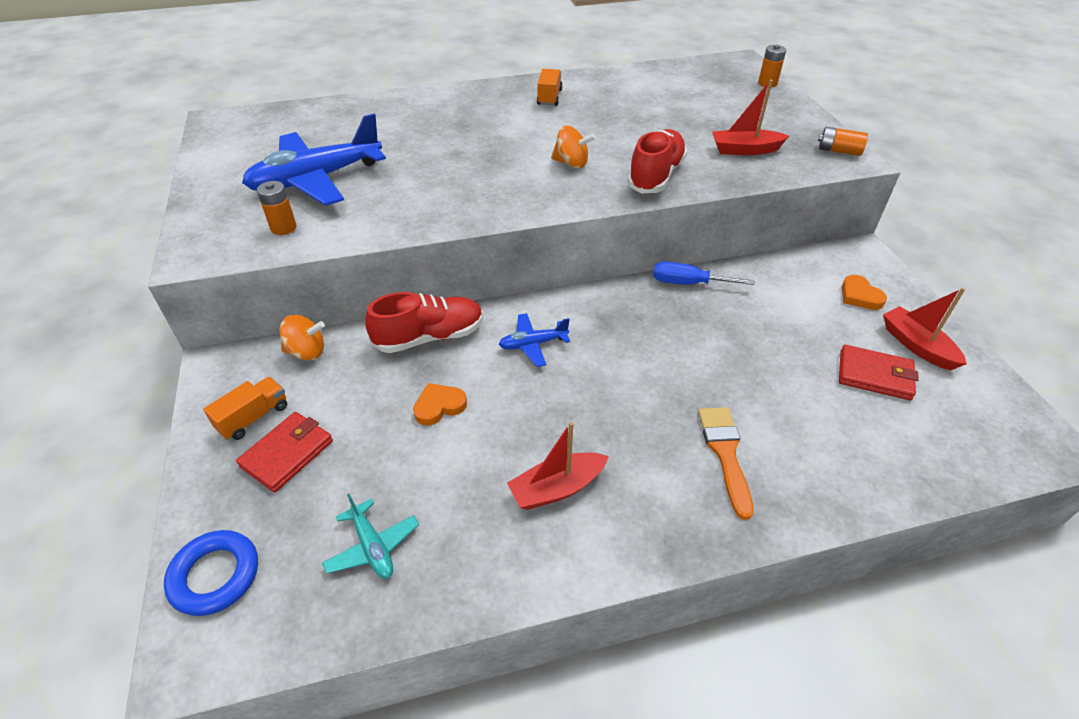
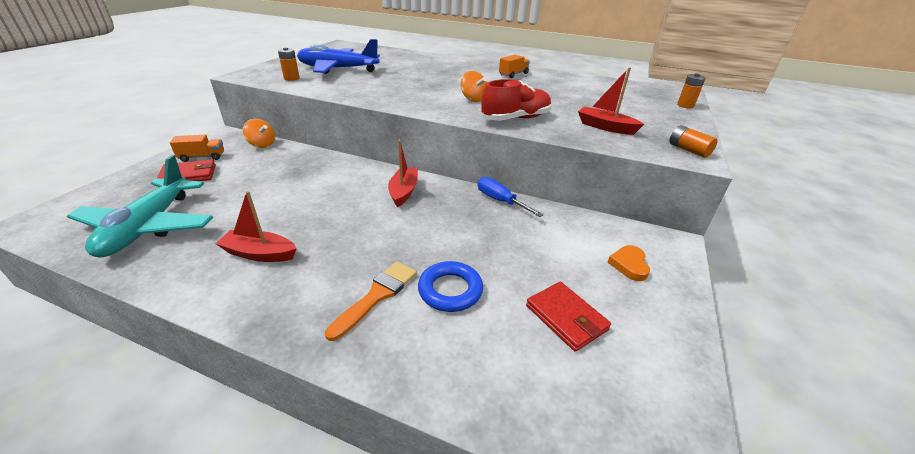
camera: 35 degrees right, 10 degrees down
blue ring [164,530,258,616] -> blue ring moved to [418,261,483,312]
turquoise plane [322,493,419,579] -> turquoise plane [67,155,213,258], size x2.11
red shoe [365,292,483,353] -> none
orange heart [413,383,467,426] -> none
blue plane [499,313,570,367] -> none
red boat [883,288,967,371] -> red boat moved to [388,140,418,207]

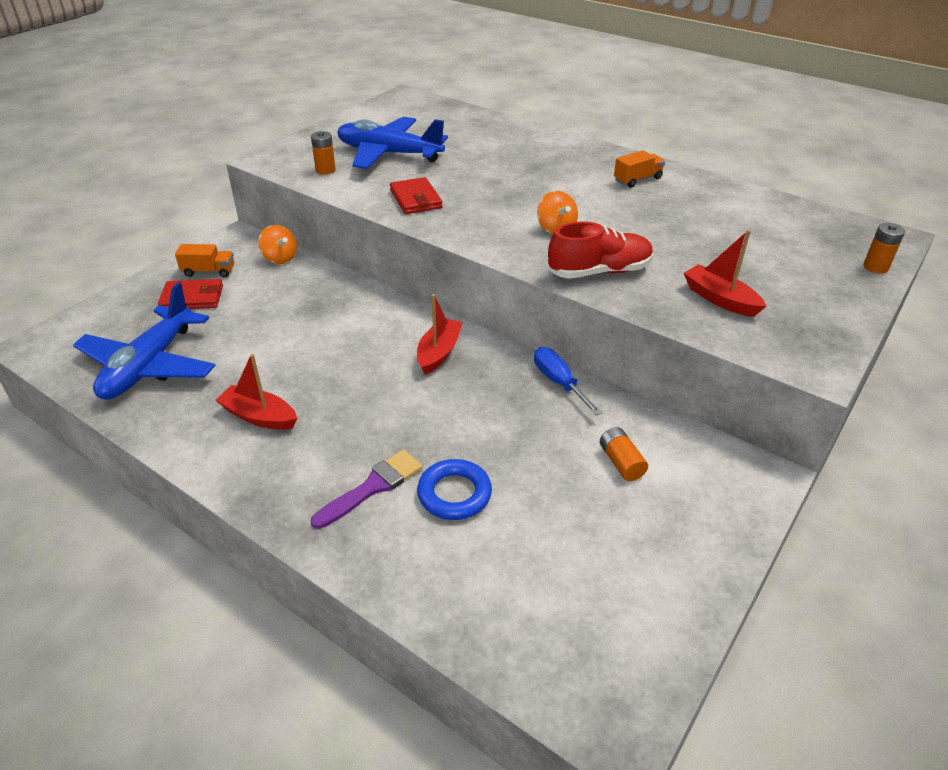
camera: 15 degrees right, 5 degrees up
turquoise plane [67,155,213,258] -> blue plane [73,282,215,400]
orange brush [325,261,417,341] -> purple brush [311,449,423,529]
red wallet [526,282,611,352] -> red wallet moved to [390,177,443,214]
orange heart [607,245,650,281] -> none
orange battery [669,125,718,158] -> orange battery moved to [600,427,648,481]

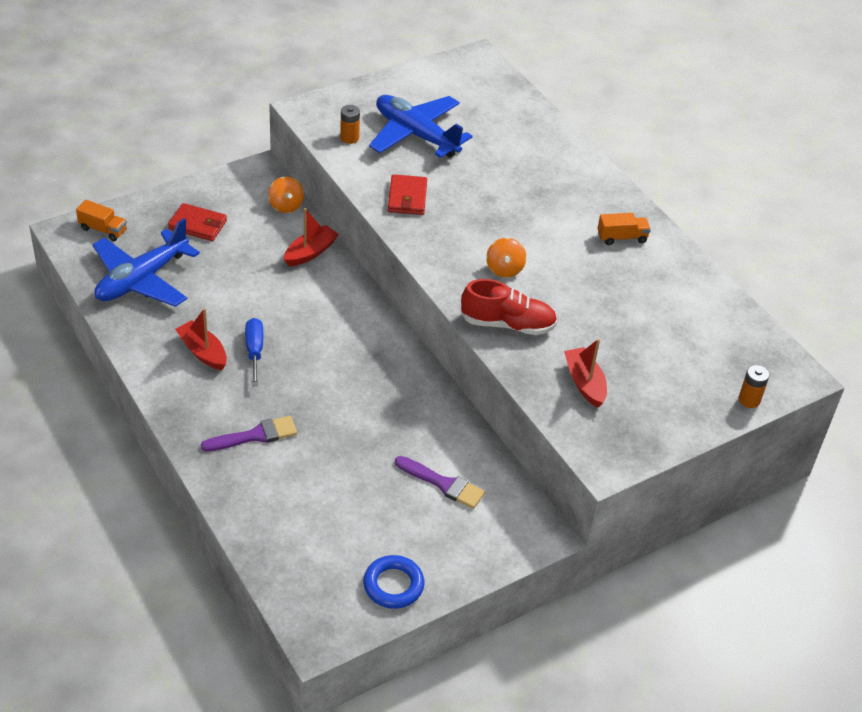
camera: 20 degrees right, 5 degrees up
orange truck [175,244,234,278] -> orange truck moved to [76,200,127,241]
red boat [417,294,463,375] -> red boat moved to [284,208,339,266]
blue ring [417,459,492,520] -> blue ring moved to [363,555,425,609]
blue screwdriver [534,347,602,416] -> blue screwdriver moved to [245,318,263,386]
orange battery [600,427,648,481] -> purple brush [395,456,485,509]

